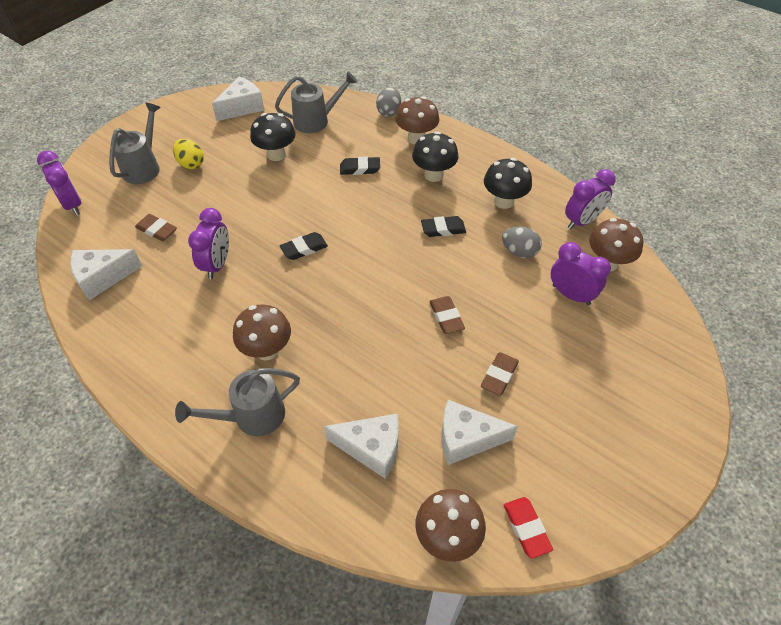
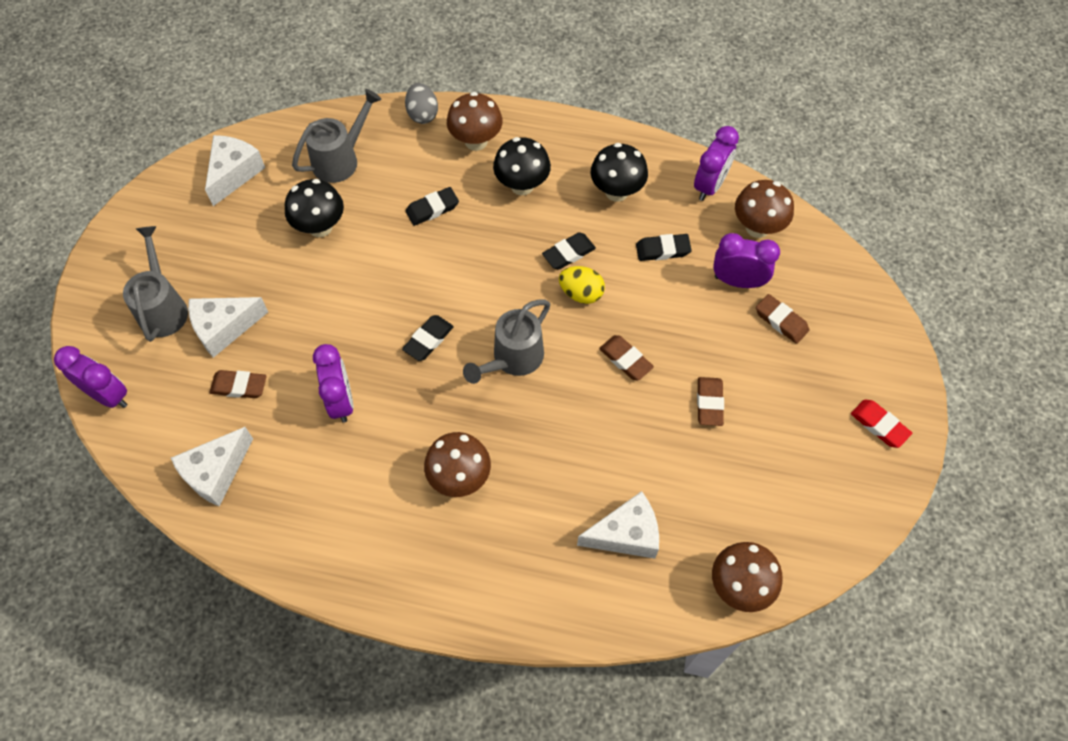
camera: 25 degrees left, 10 degrees up
yellow egg [173,139,204,169] -> yellow egg moved to [559,266,605,304]
grey watering can [175,368,300,436] -> grey watering can moved to [463,300,550,384]
white cheese [441,400,518,465] -> white cheese moved to [188,297,268,358]
grey egg [502,227,542,258] -> black eraser [636,234,692,261]
red eraser [504,497,553,559] -> red eraser moved to [851,400,912,448]
none -> brown eraser [756,294,809,344]

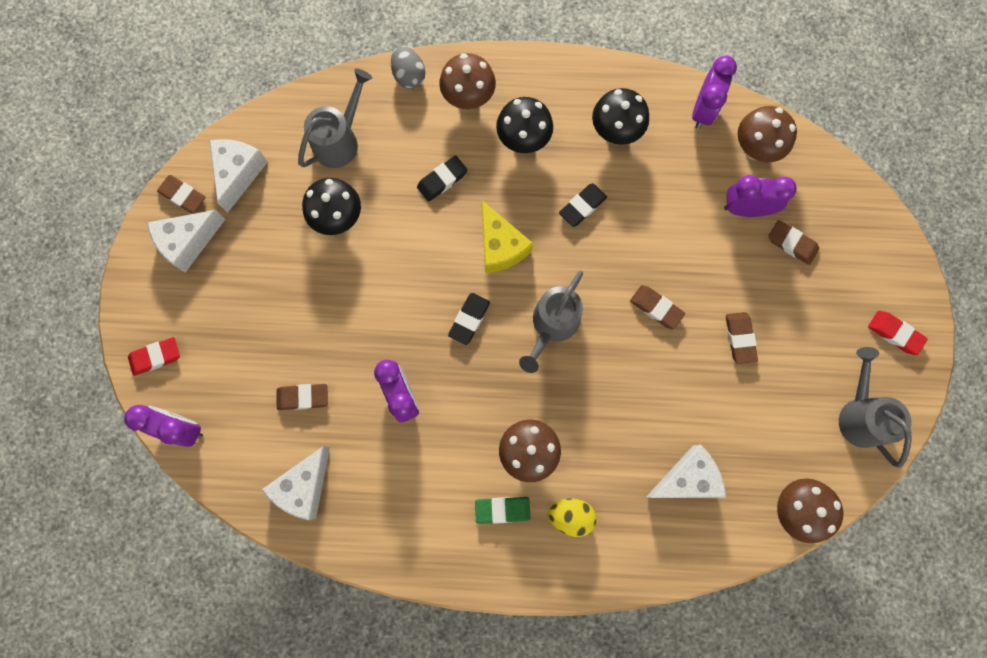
camera: 10 degrees left, 15 degrees up
grey watering can [123,226,188,342] -> grey watering can moved to [839,347,912,468]
white cheese [188,297,268,358] -> white cheese moved to [147,210,226,272]
yellow egg [559,266,605,304] -> yellow egg moved to [548,498,597,537]
black eraser [636,234,692,261] -> none
none -> red eraser [128,337,180,376]
none -> brown eraser [157,175,205,214]
none -> green eraser [475,497,531,524]
none -> yellow cheese [482,200,533,273]

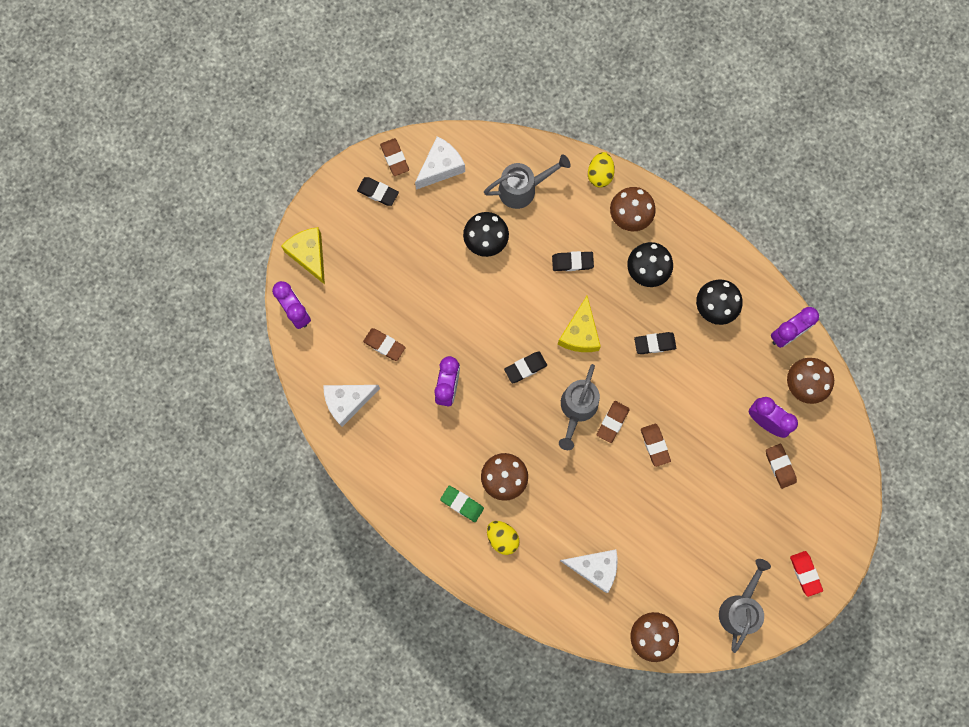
camera: 35 degrees right, 0 degrees up
red eraser [128,337,180,376] -> yellow cheese [281,227,325,285]
white cheese [147,210,226,272] -> black eraser [357,177,399,206]
grey egg [391,46,425,89] -> yellow egg [588,152,615,188]
grey watering can [519,271,583,373] -> grey watering can turned 45 degrees counterclockwise [559,364,600,450]
brown eraser [726,312,758,364] -> brown eraser moved to [597,401,630,443]

